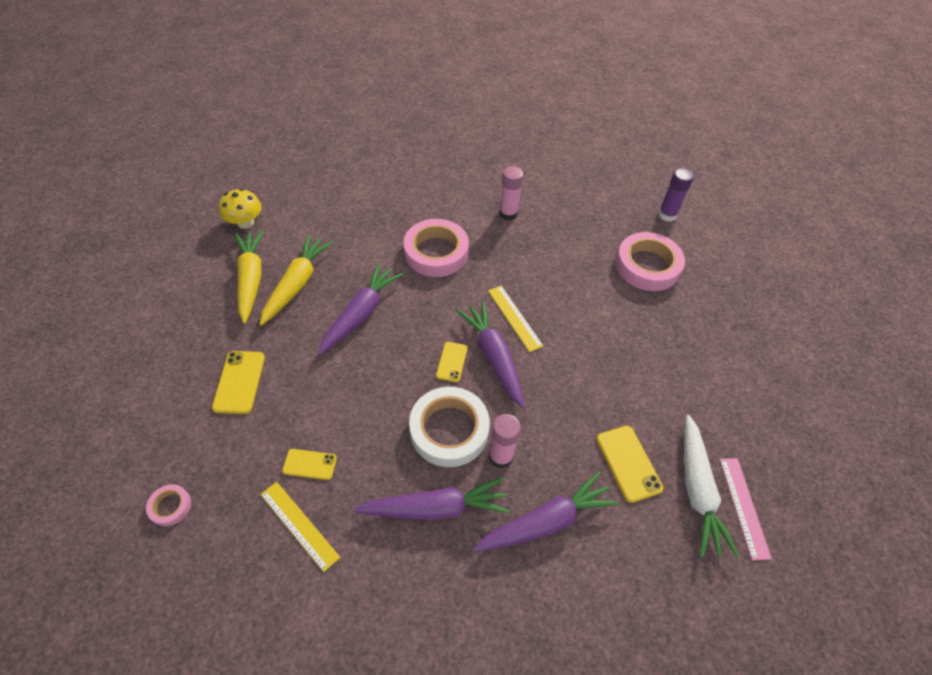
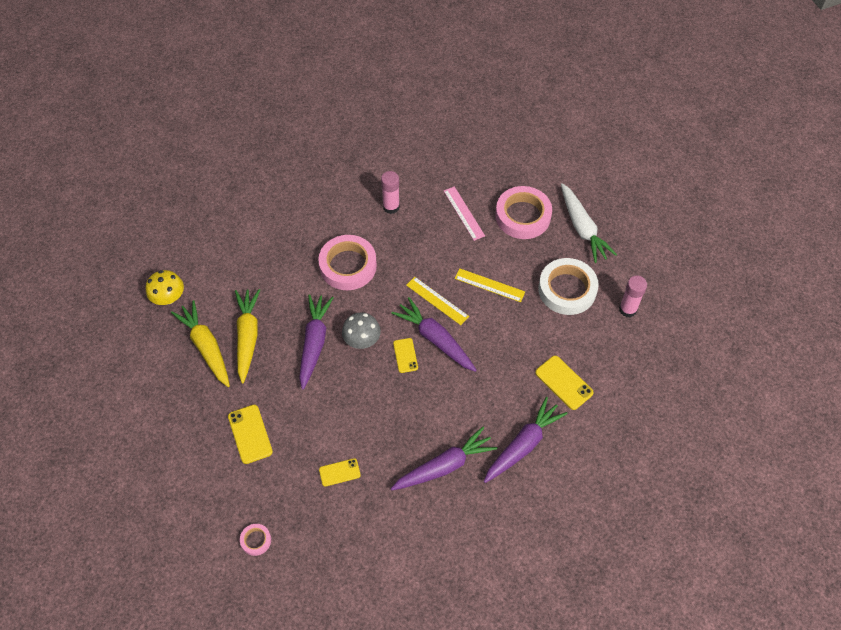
camera: 20 degrees left, 5 degrees up
yellow ruler [260,482,340,572] -> yellow ruler moved to [455,268,525,302]
white tape [409,387,490,467] -> white tape moved to [538,258,599,315]
pink glue stick [489,414,521,468] -> pink glue stick moved to [619,276,647,317]
purple glue stick [658,168,694,222] -> none
white carrot [684,415,739,558] -> white carrot moved to [561,183,617,263]
pink ruler [720,458,772,560] -> pink ruler moved to [444,186,485,241]
none -> grey mushroom [342,312,381,349]

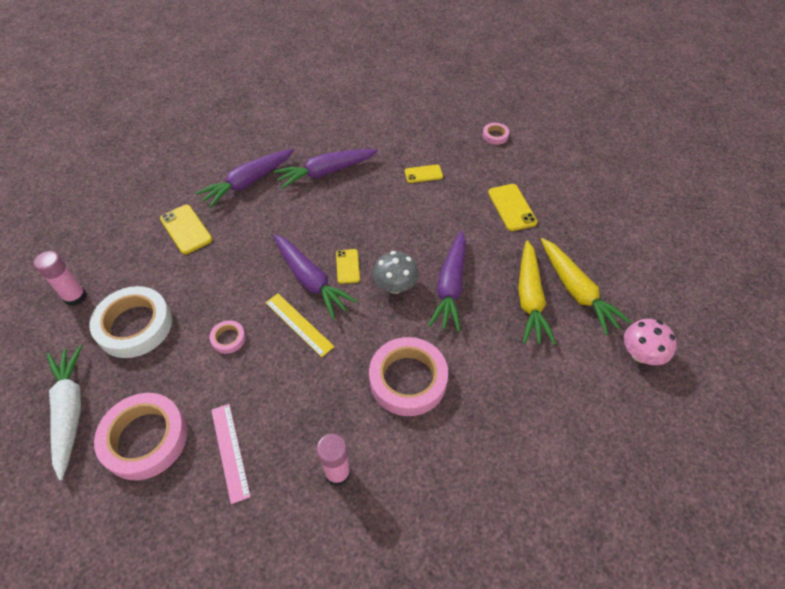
camera: 175 degrees left, 5 degrees down
yellow mushroom [145,270,184,305] -> pink mushroom [624,319,677,365]
yellow ruler [455,268,525,302] -> pink tape [210,320,246,354]

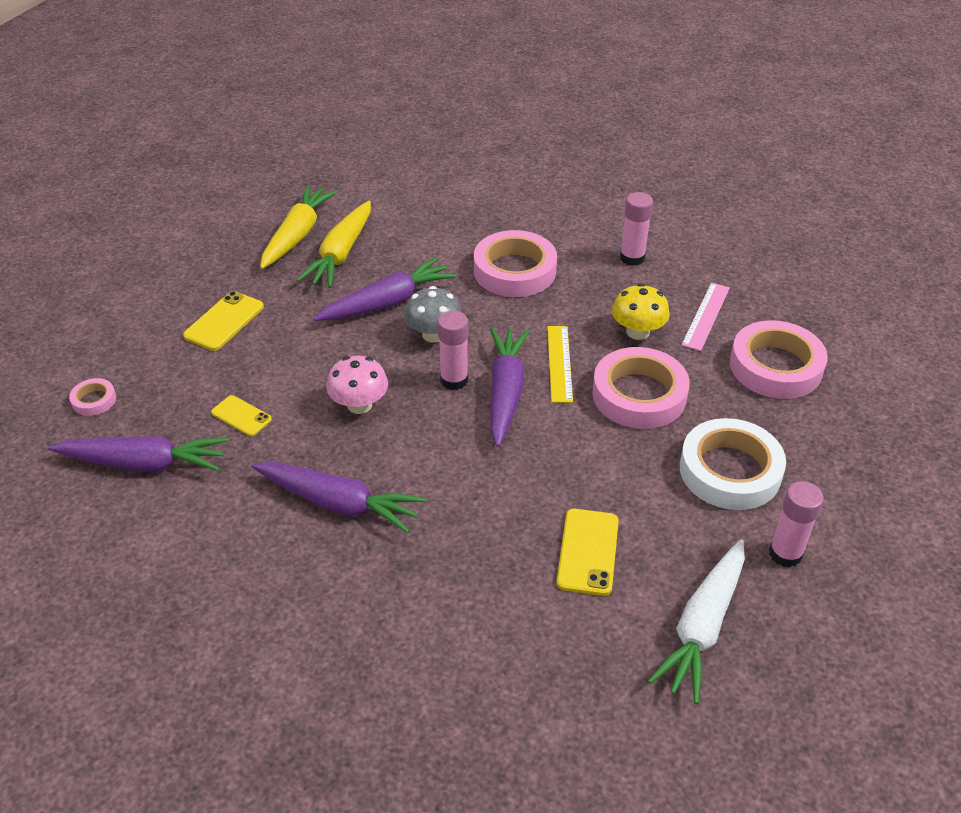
camera: 135 degrees left, 10 degrees down
white carrot [47,345,82,480] -> white carrot moved to [648,539,745,704]
purple carrot [195,149,294,208] -> purple carrot moved to [48,436,228,471]
pink tape [210,320,246,354] -> pink tape [592,347,690,429], size x2.19
yellow phone [336,249,360,284] -> pink glue stick [437,311,468,390]
yellow carrot [518,240,556,345] -> yellow carrot turned 150 degrees clockwise [297,201,371,288]
pink mushroom [624,319,677,365] -> pink mushroom moved to [326,356,388,414]
none -> yellow mushroom [612,283,670,340]

